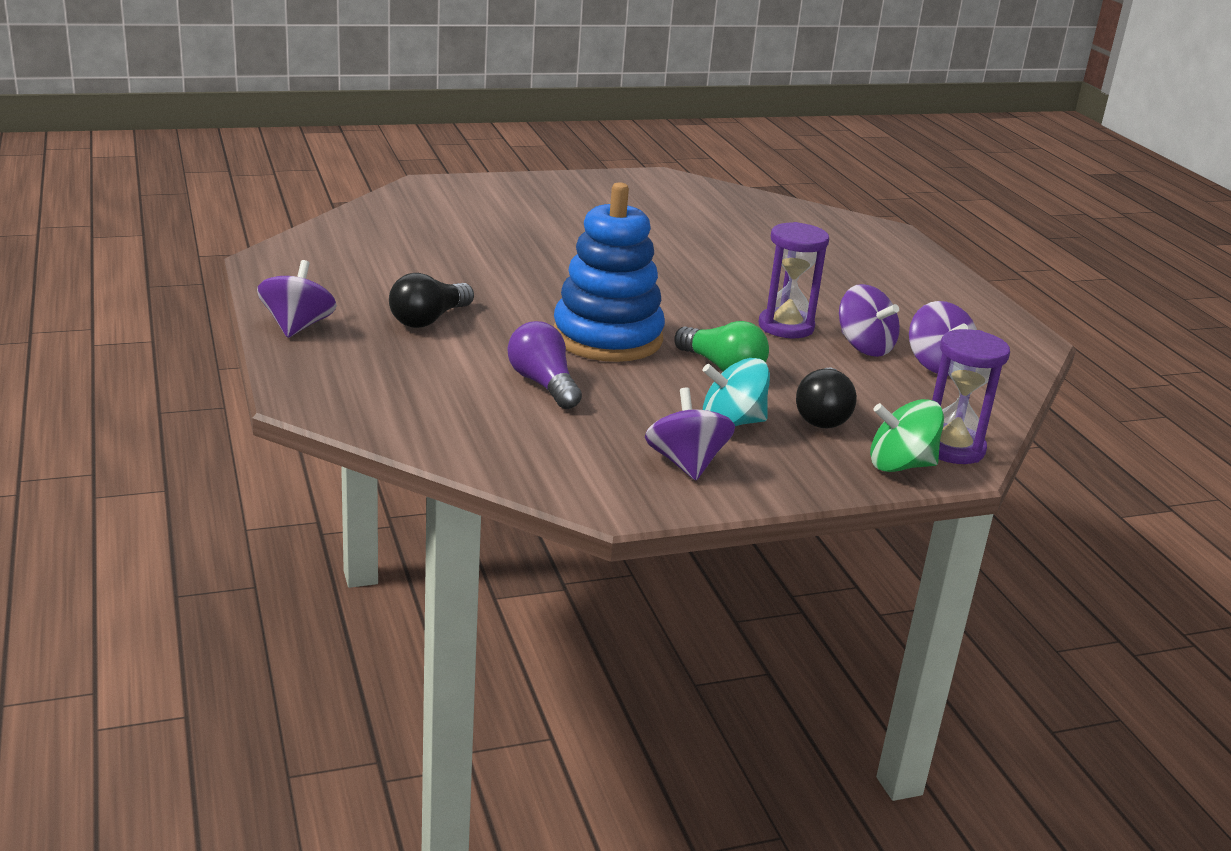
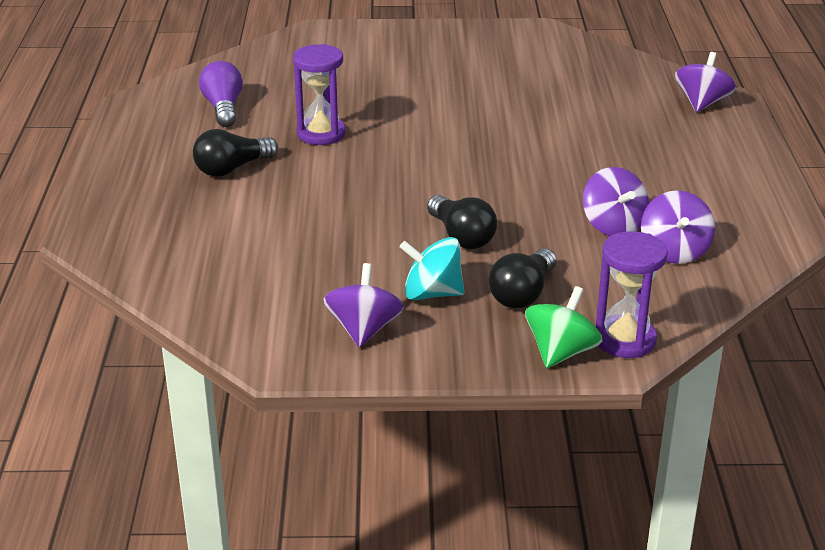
camera: 20 degrees right, 5 degrees up
purple spinning top [257,260,337,338] -> purple spinning top moved to [675,52,736,112]
purple light bulb [508,321,582,409] -> purple light bulb moved to [199,61,243,127]
blue stacking toy [553,182,665,362] -> none
green light bulb [674,321,769,371] -> black light bulb [427,195,497,249]
purple hourglass [759,222,829,338] -> purple hourglass moved to [293,44,346,145]
green spinning top [870,399,944,472] -> green spinning top turned 105 degrees clockwise [525,286,602,368]

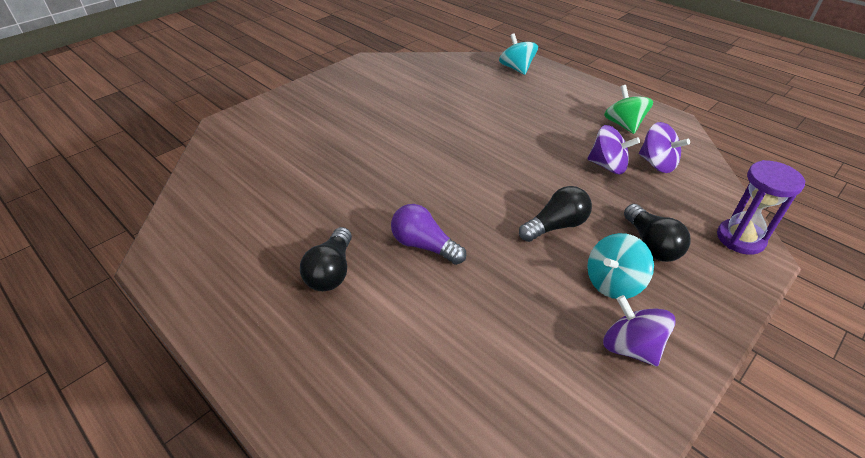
camera: 45 degrees left, 10 degrees up
purple light bulb [199,61,243,127] -> purple light bulb moved to [391,204,466,265]
purple hourglass [293,44,346,145] -> none
black light bulb [427,195,497,249] -> black light bulb turned 45 degrees counterclockwise [519,186,592,242]
green spinning top [525,286,602,368] -> green spinning top moved to [604,85,653,134]
purple spinning top [675,52,736,112] -> turquoise spinning top [499,33,538,75]

